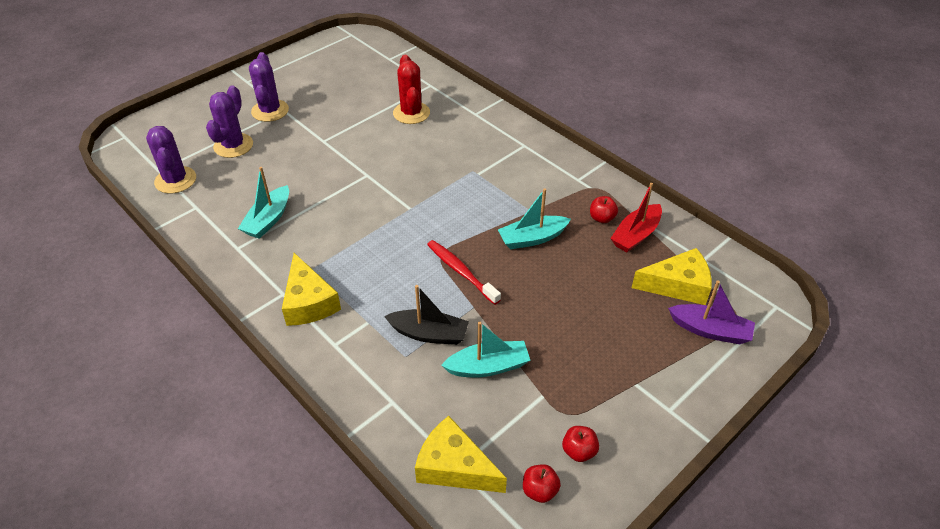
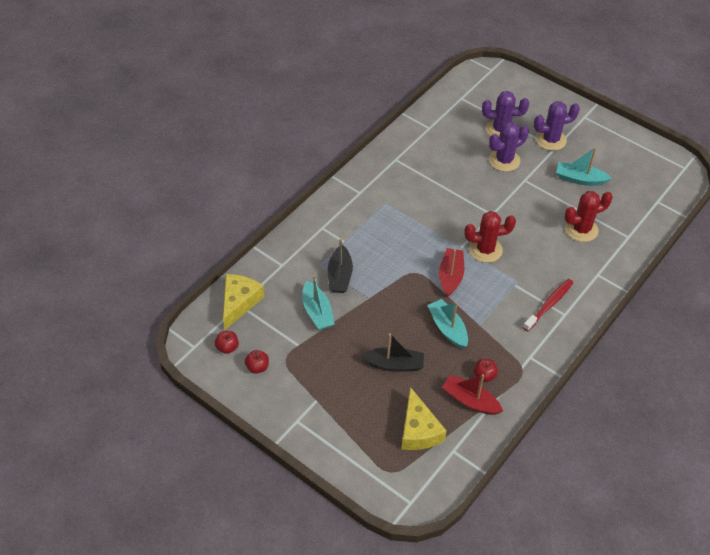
camera: 80 degrees right, 5 degrees up
purple cactus [146,126,196,193] -> purple cactus moved to [489,122,529,172]
turquoise boat [238,167,289,239] -> turquoise boat moved to [556,147,611,186]
yellow cheese [282,253,341,326] -> none
red toothbrush [427,240,501,305] -> red toothbrush moved to [523,279,573,331]
purple boat [668,280,755,344] -> none
none -> black boat [361,333,424,372]
none -> red boat [439,248,464,297]
none -> red cactus [464,211,516,263]

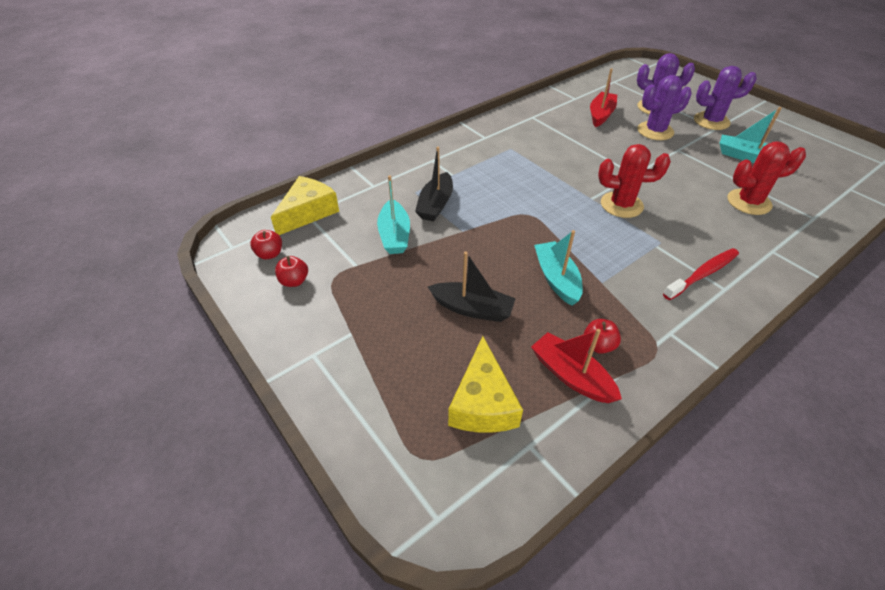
camera: 15 degrees right, 5 degrees down
red boat [439,248,464,297] -> red boat moved to [590,68,617,127]

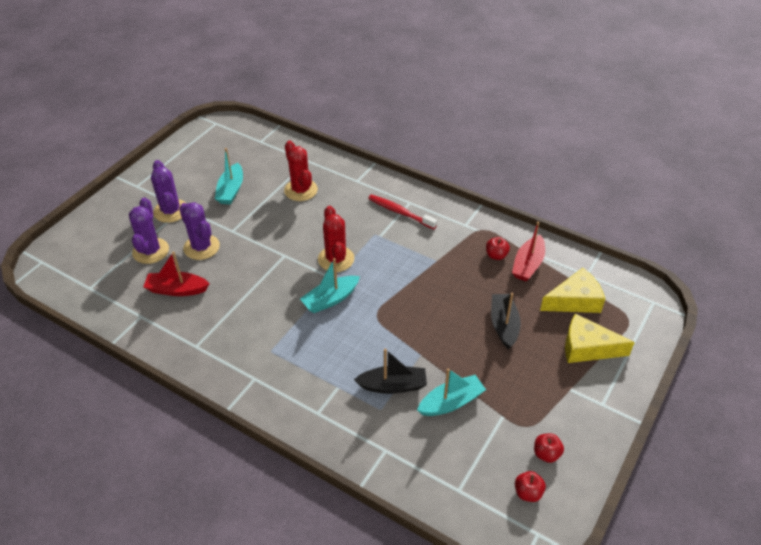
camera: 110 degrees left, 0 degrees up
yellow cheese [271,176,339,235] -> yellow cheese moved to [565,313,635,363]
turquoise boat [534,230,583,306] -> turquoise boat moved to [300,258,360,313]

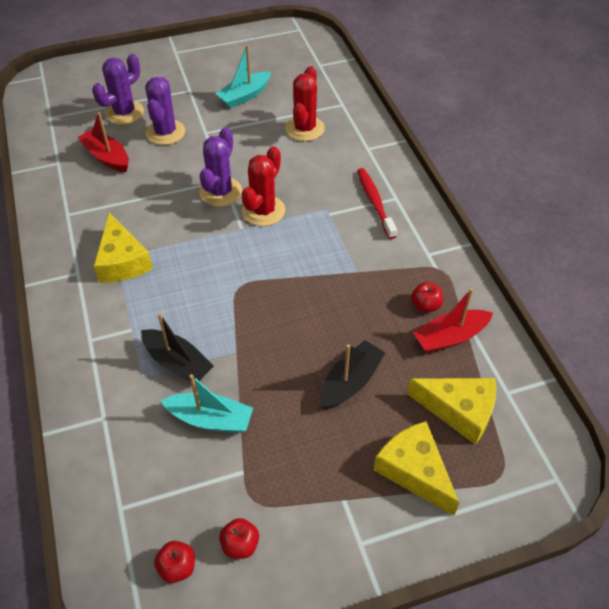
camera: 40 degrees right, 5 degrees up
purple cactus [151,160,185,223] -> purple cactus moved to [199,127,242,207]
turquoise boat [300,258,360,313] -> none
none -> yellow cheese [94,212,153,283]

